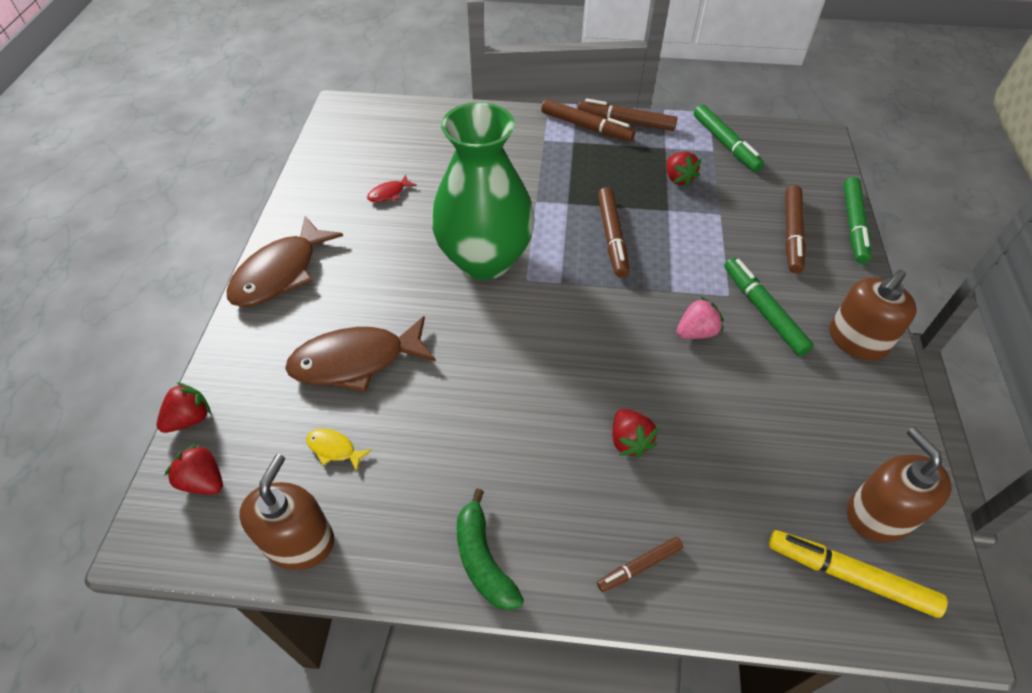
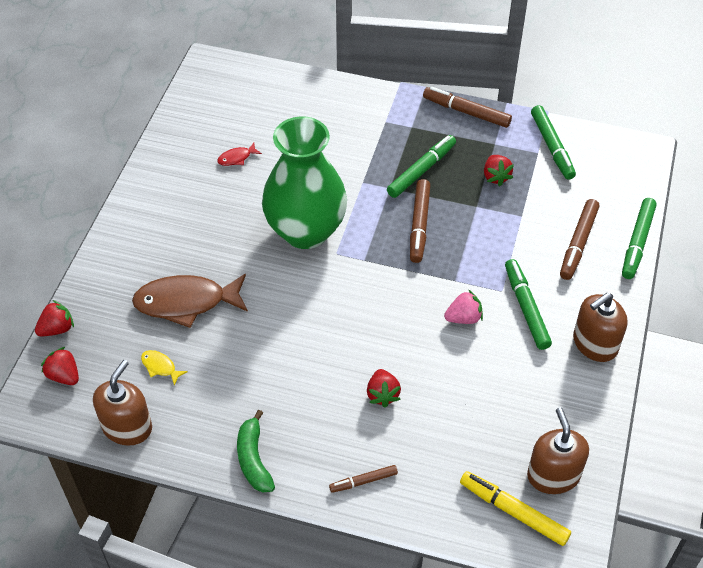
camera: 10 degrees right, 0 degrees up
brown fish [227,216,343,307] -> none
brown marker [541,99,635,141] -> none
none -> green marker [387,135,456,198]

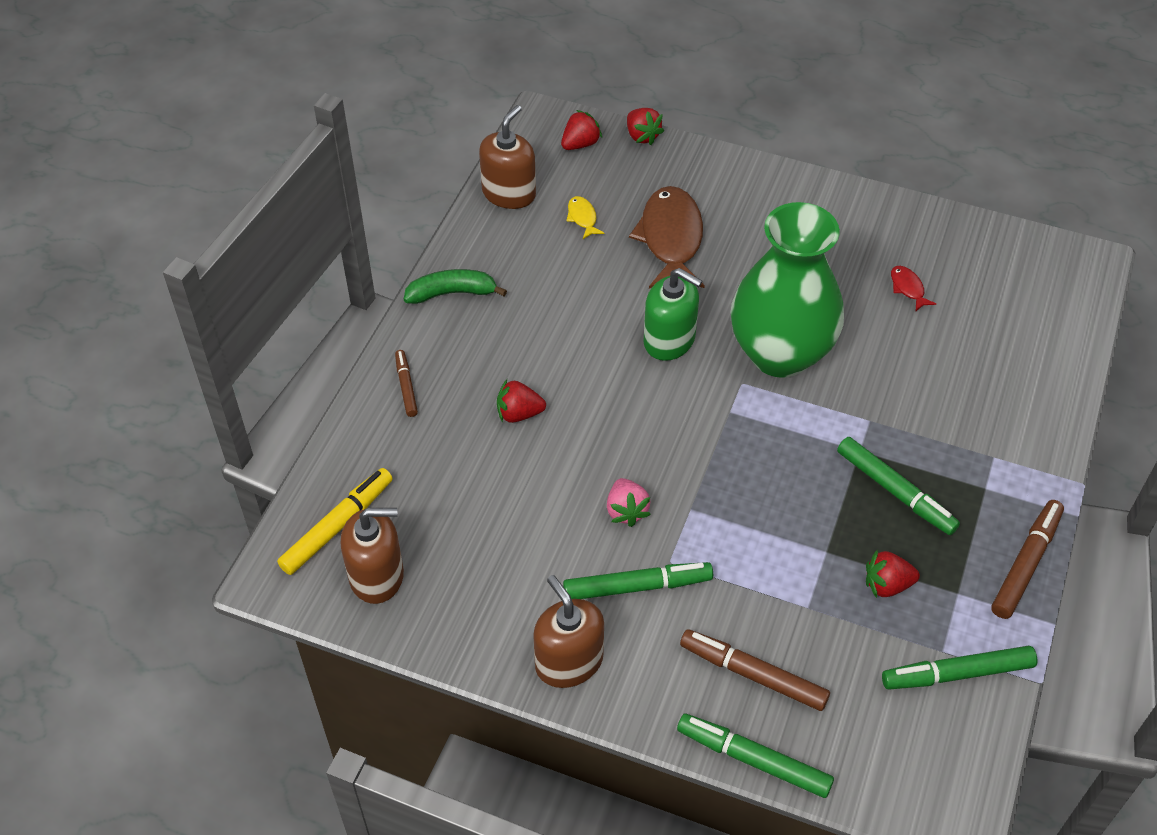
camera: 95 degrees right, 0 degrees up
brown soap dispenser [93,360,152,446] -> brown soap dispenser turned 90 degrees counterclockwise [479,105,536,209]
yellow fish [141,350,188,386] -> yellow fish turned 60 degrees counterclockwise [566,196,604,239]
brown marker [410,179,430,263] -> none
none -> green soap dispenser [643,268,702,361]

